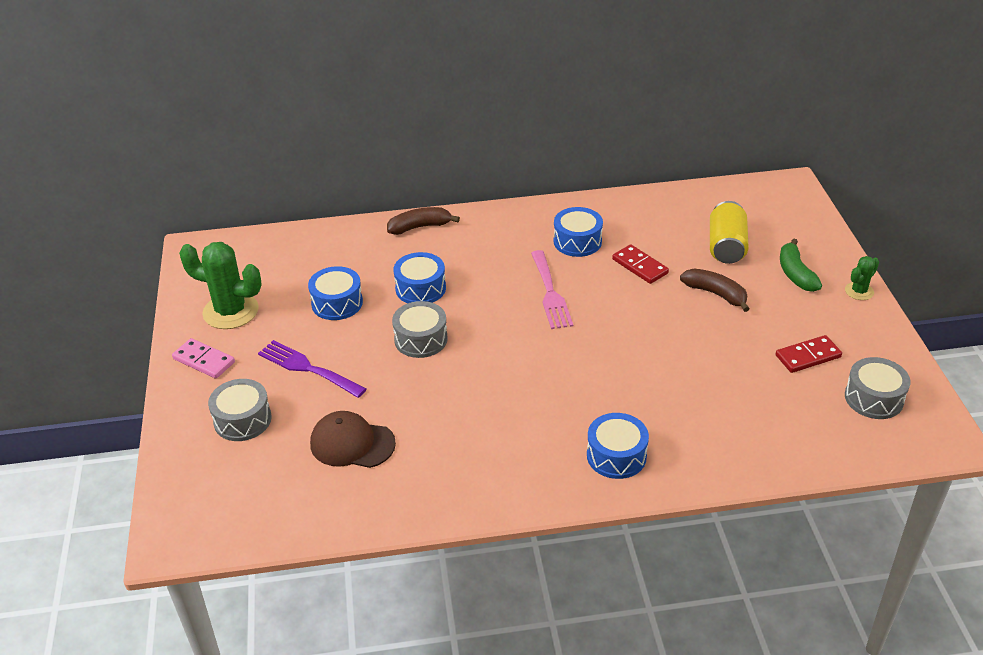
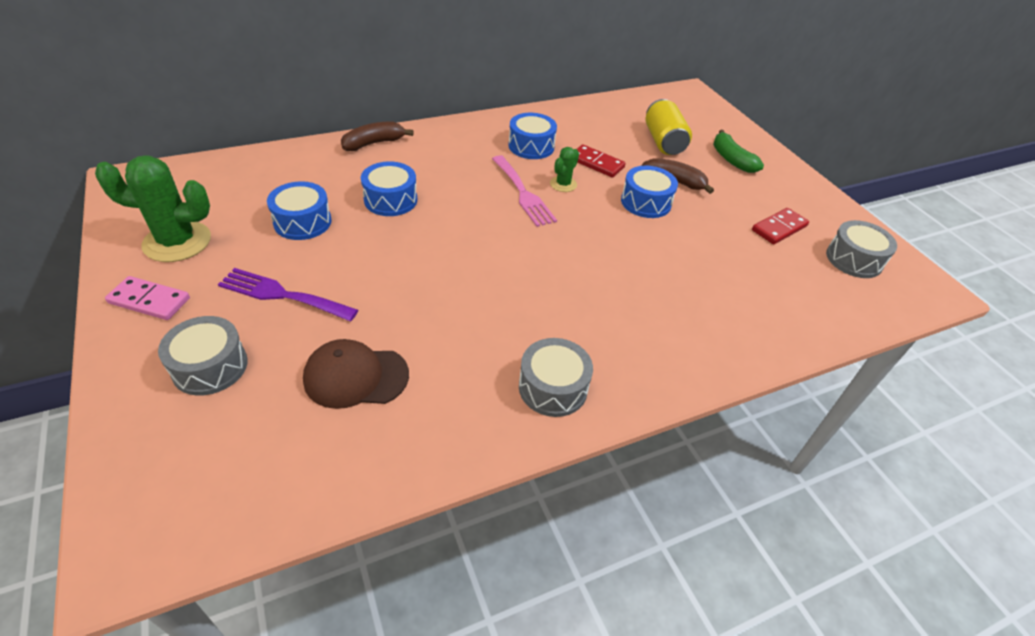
camera: 20 degrees left, 5 degrees up
grey drum [392,301,448,358] -> grey drum moved to [519,338,593,417]
blue drum [587,413,649,479] -> blue drum moved to [621,166,678,218]
green cactus [845,256,879,300] -> green cactus moved to [550,147,579,192]

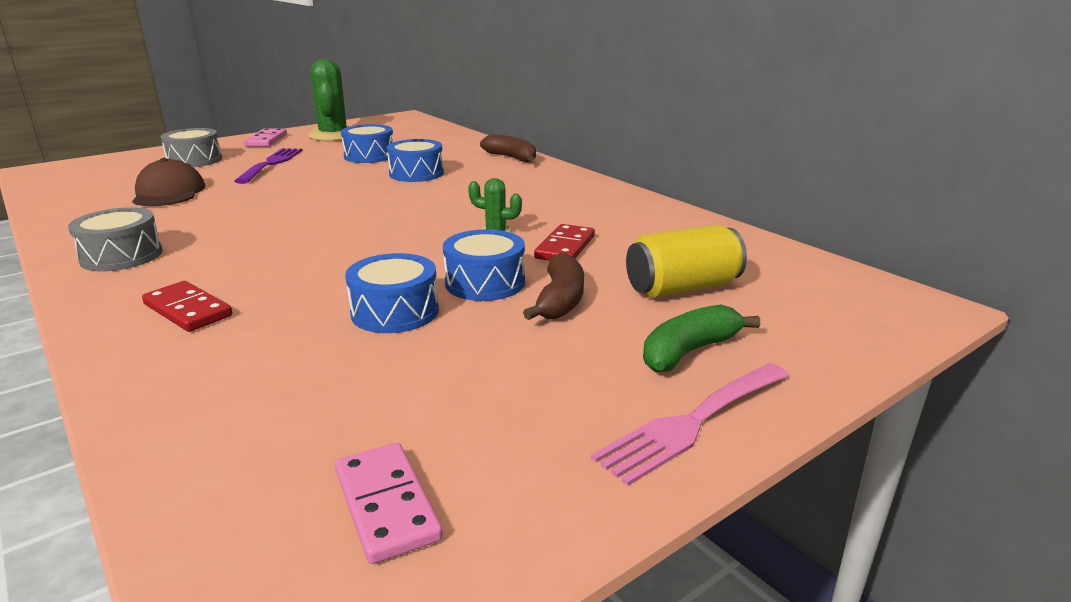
camera: 80 degrees right, 20 degrees down
pink fork [492,155,557,227] -> pink fork moved to [591,363,789,486]
blue drum [508,113,557,159] -> blue drum moved to [345,253,439,333]
red domino [752,208,809,244] -> red domino moved to [142,281,232,332]
grey drum [826,220,897,278] -> pink domino [335,443,443,564]

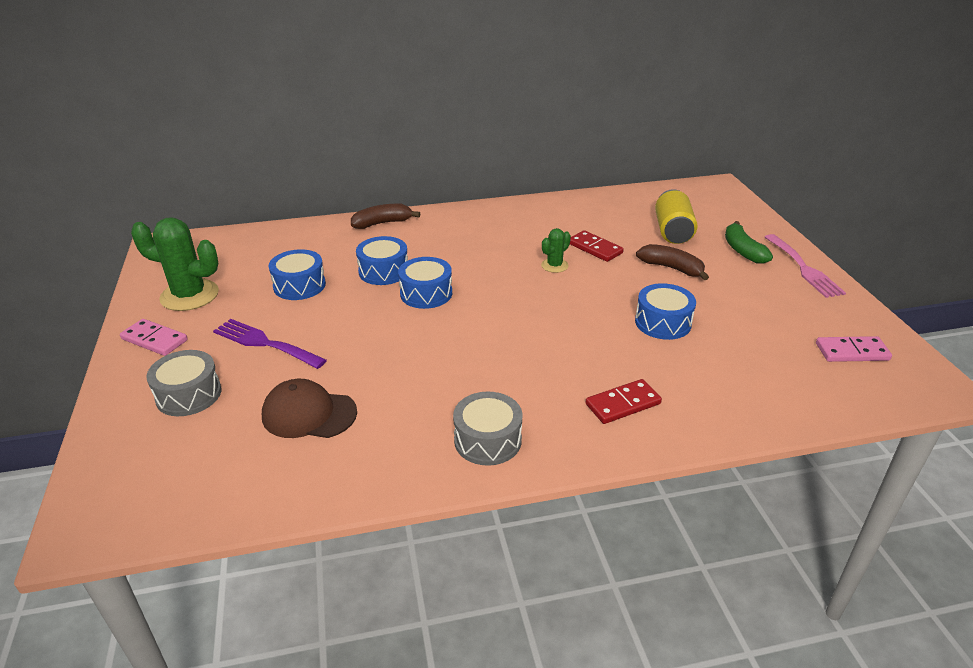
camera: 65 degrees left, 10 degrees up
blue drum [443,229,525,301] -> blue drum moved to [398,257,452,309]

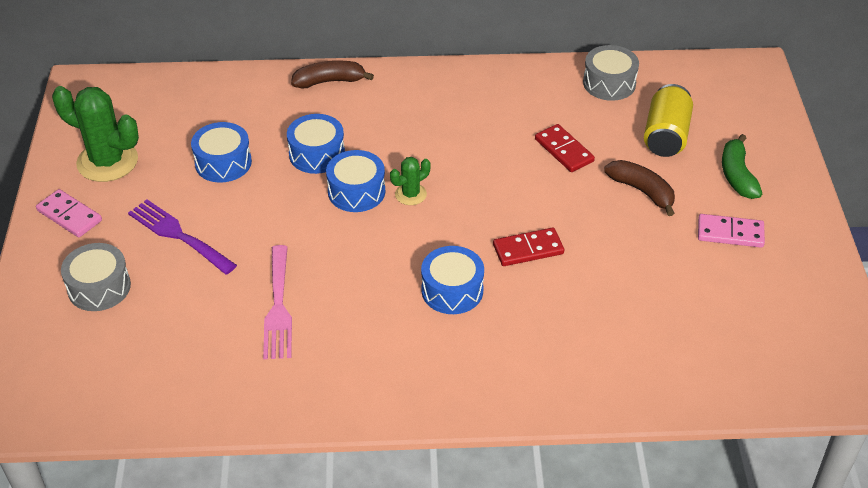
camera: 10 degrees right, 10 degrees up
brown cap [262,379,357,438] -> none
grey drum [453,392,522,466] -> grey drum moved to [583,45,639,101]
green cactus [541,228,571,273] -> green cactus moved to [390,157,430,205]
red domino [585,379,662,424] -> red domino moved to [493,228,564,266]
blue drum [635,283,696,340] -> blue drum moved to [421,246,484,314]
pink fork [765,234,846,298] -> pink fork moved to [263,245,292,359]
pink domino [816,336,892,362] -> pink domino moved to [698,214,765,248]

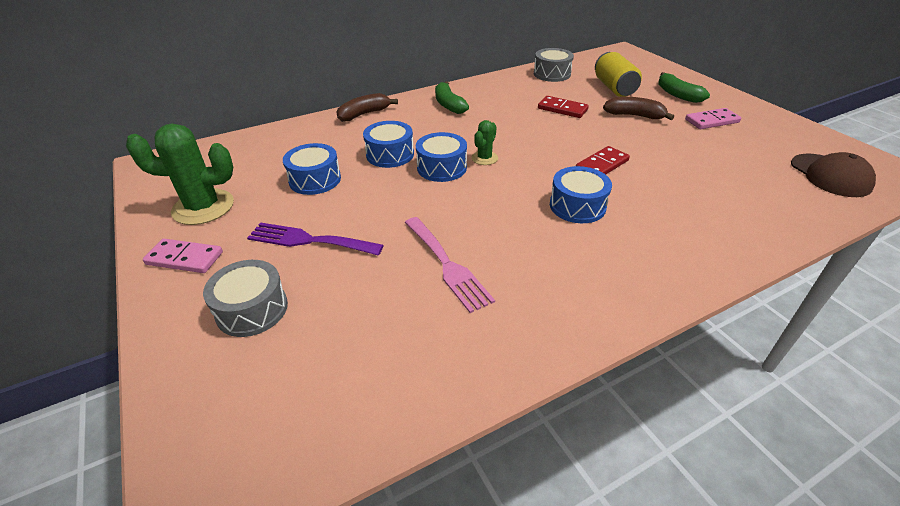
camera: 25 degrees left, 5 degrees down
none -> green banana [435,81,469,114]
none -> brown cap [791,152,876,197]

